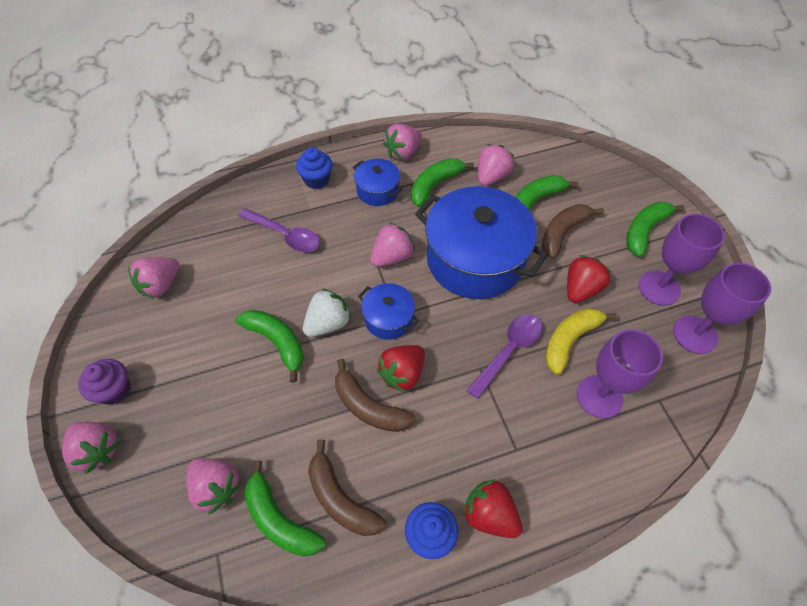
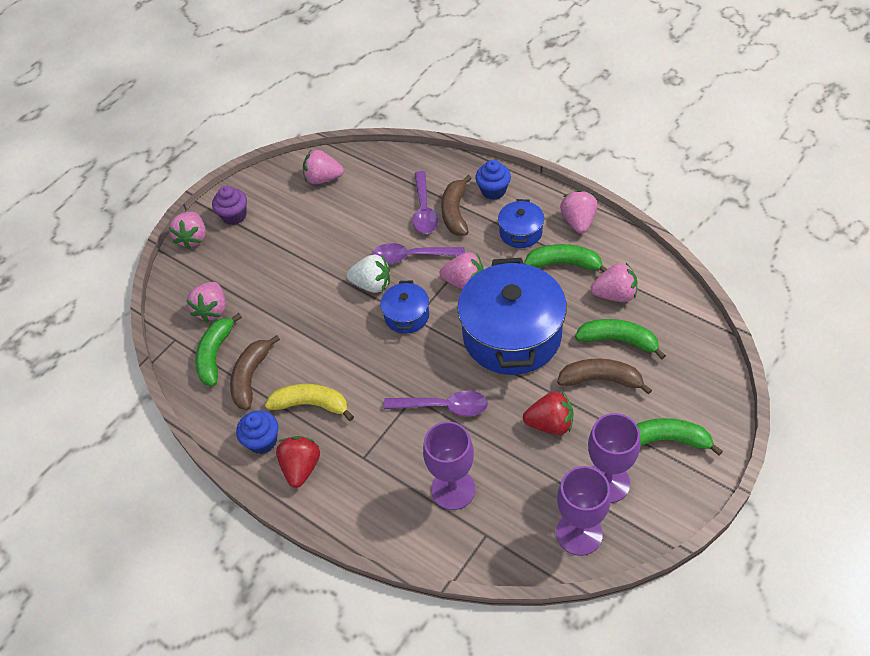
camera: 60 degrees right, 5 degrees down
green banana [236,310,304,383] -> none
brown banana [335,358,416,432] -> brown banana moved to [441,175,472,236]
red strawberry [377,345,425,393] -> none
pink strawberry [383,124,422,160] -> pink strawberry turned 75 degrees clockwise [560,190,598,234]
yellow banana [545,308,617,375] -> yellow banana moved to [265,384,354,421]
none -> purple spoon [372,243,465,264]

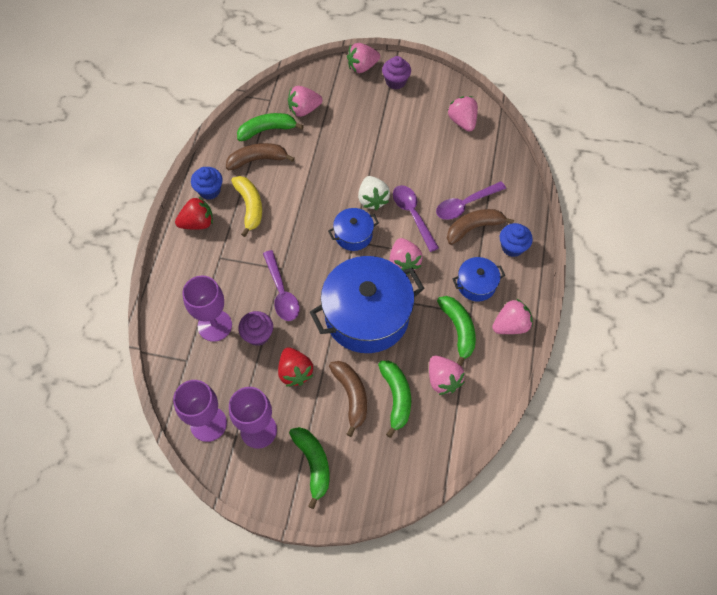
camera: 60 degrees right, 10 degrees up
none -> purple cupcake [238,311,273,346]

